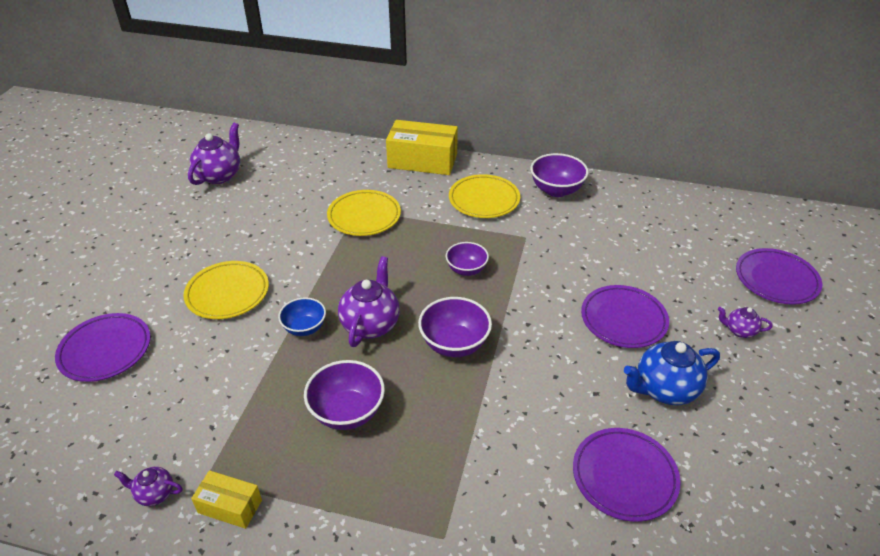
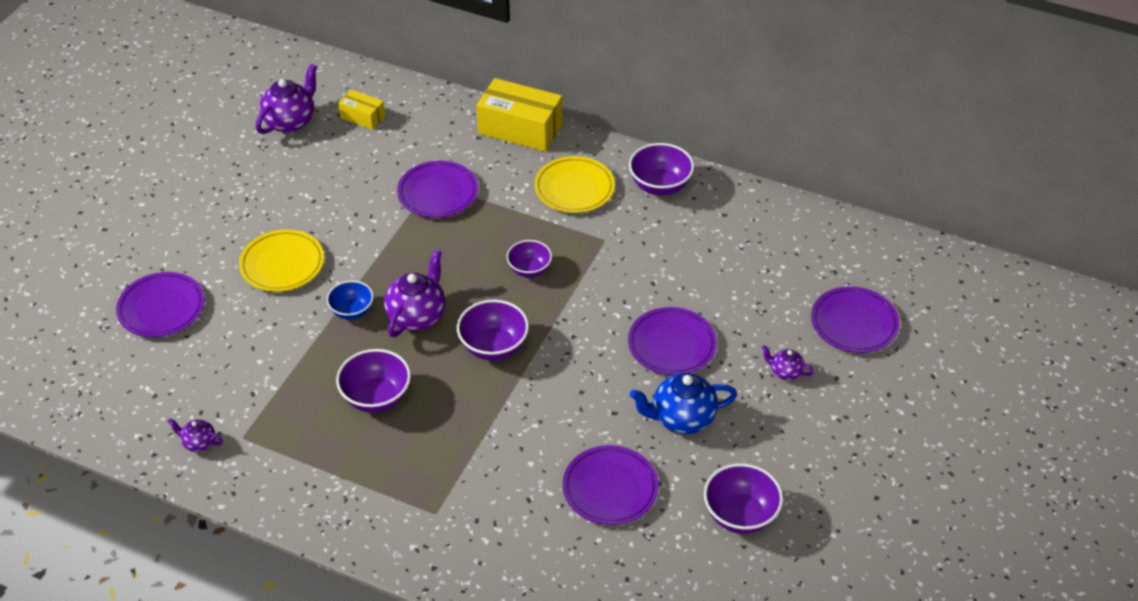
camera: 10 degrees right, 5 degrees up
yellow box [191,470,262,529] -> yellow box moved to [338,89,385,130]
yellow plate [327,190,401,236] -> purple plate [397,161,478,218]
none -> purple bowl [704,463,783,534]

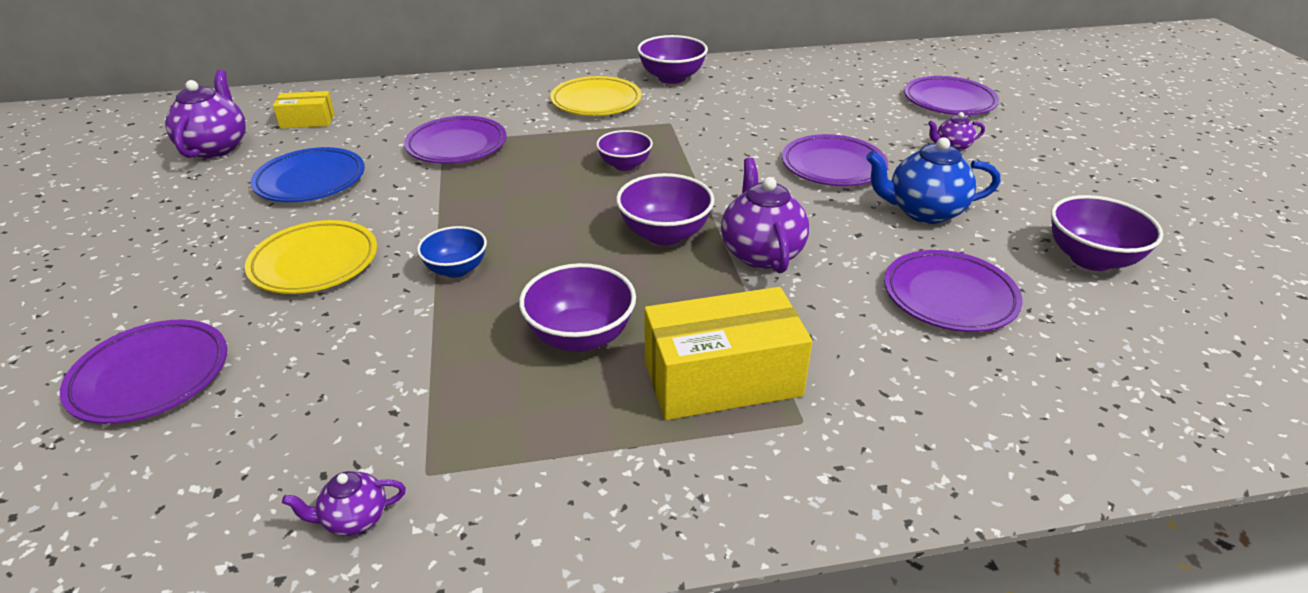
camera: 35 degrees left, 10 degrees down
purple teapot [384,249,445,337] -> purple teapot moved to [721,157,809,274]
yellow box [476,78,562,152] -> yellow box moved to [644,287,812,420]
blue teapot [630,373,737,434] -> blue teapot turned 45 degrees clockwise [866,137,1000,224]
none -> blue plate [250,147,365,202]

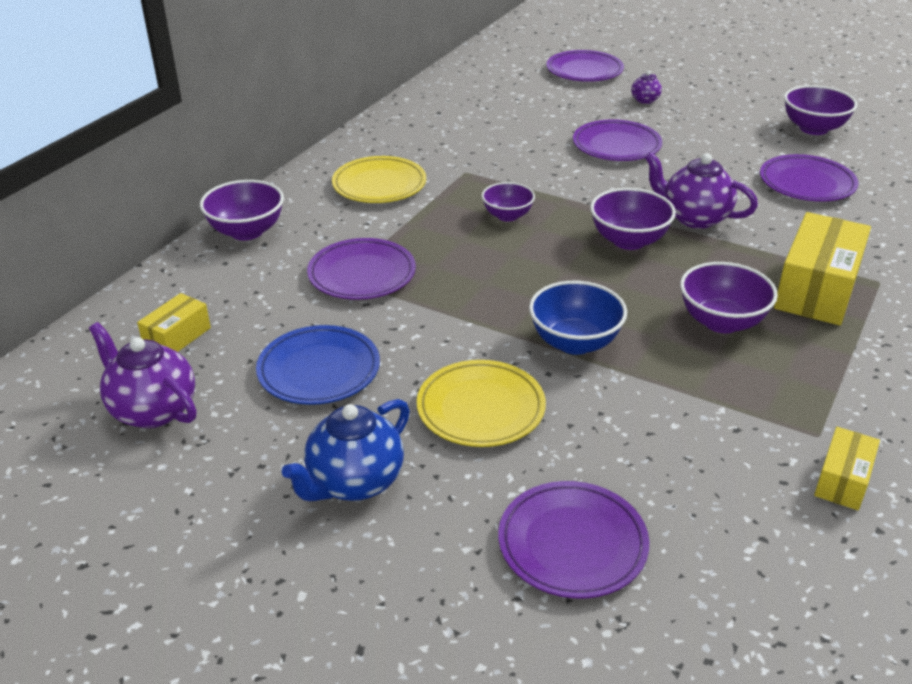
camera: 50 degrees left, 0 degrees up
purple teapot [282,471,406,536] -> yellow box [814,427,880,510]
blue bowl [417,226,487,278] -> blue bowl [529,281,627,355], size x1.51
purple bowl [637,35,708,84] -> purple bowl moved to [200,180,284,241]
blue teapot [866,137,1000,224] -> blue teapot moved to [282,399,410,501]

